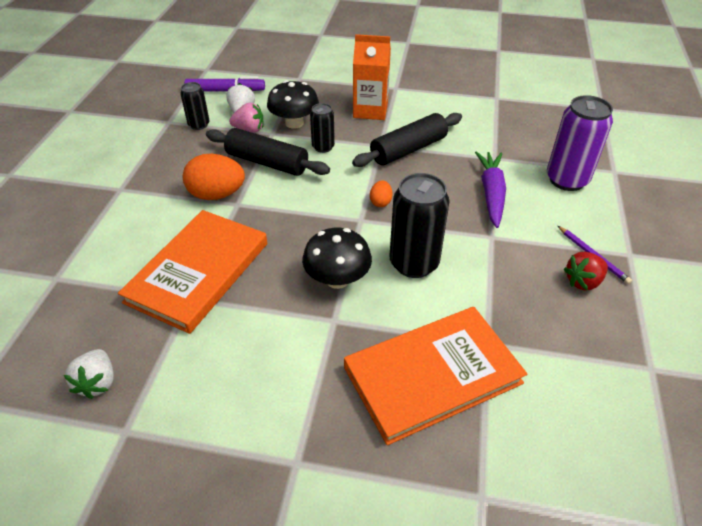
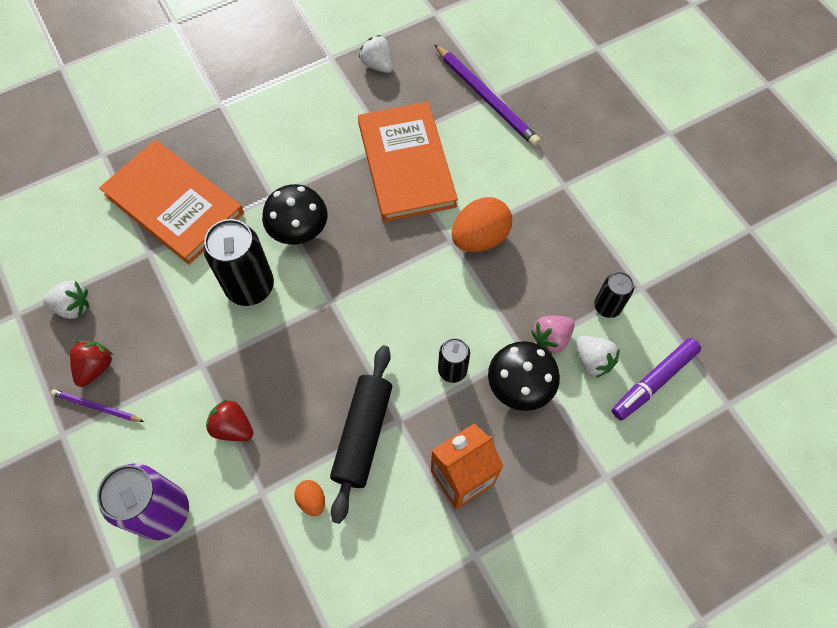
camera: 140 degrees right, 20 degrees up
black rolling pin [206,128,330,176] -> none
orange book [344,307,527,445] -> orange book turned 75 degrees counterclockwise [99,140,244,265]
orange egg [370,180,393,207] -> orange egg moved to [295,480,325,516]
purple carrot [475,151,506,228] -> red strawberry [206,399,253,441]
none -> white strawberry [43,281,89,319]
none -> purple pencil [434,44,540,147]

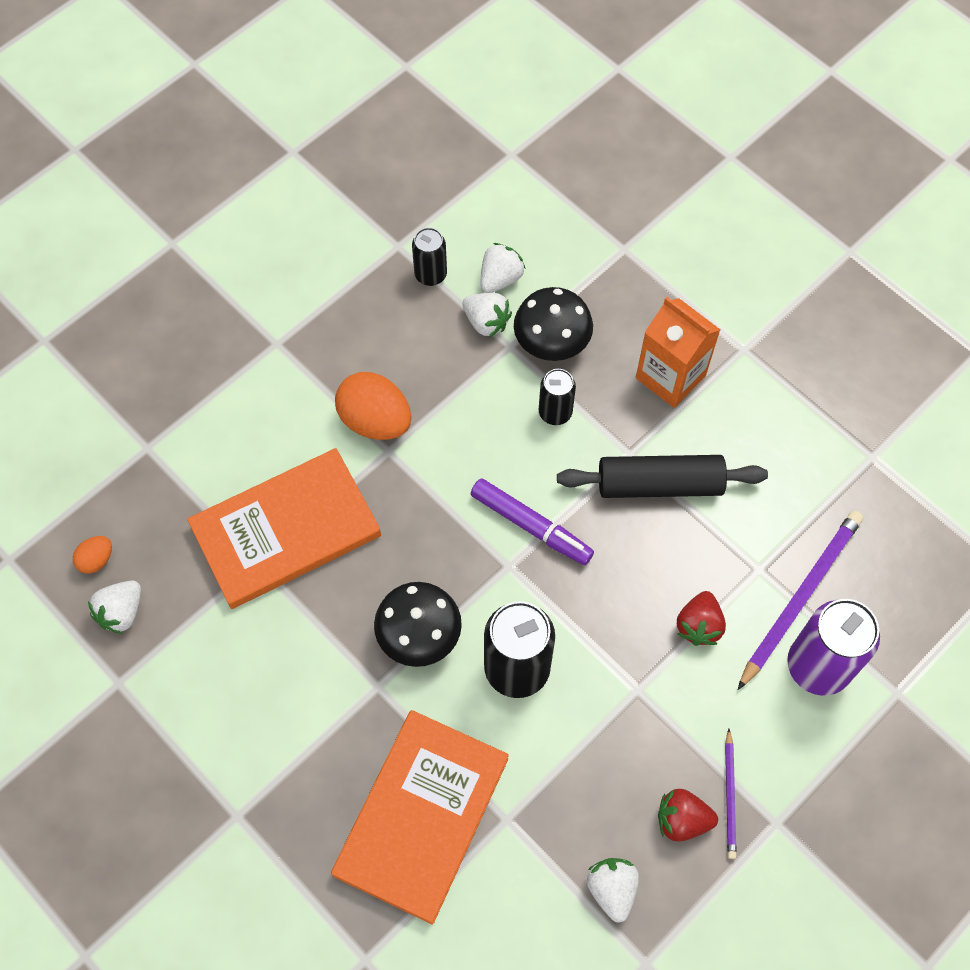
camera: 105 degrees left, 0 degrees up
orange egg [295,480,325,516] -> orange egg moved to [73,536,112,574]
purple pencil [434,44,540,147] -> purple pencil moved to [738,510,863,690]
pink strawberry [531,316,575,355] -> white strawberry [462,293,512,338]
purple marker [612,338,701,420] -> purple marker moved to [471,478,594,565]

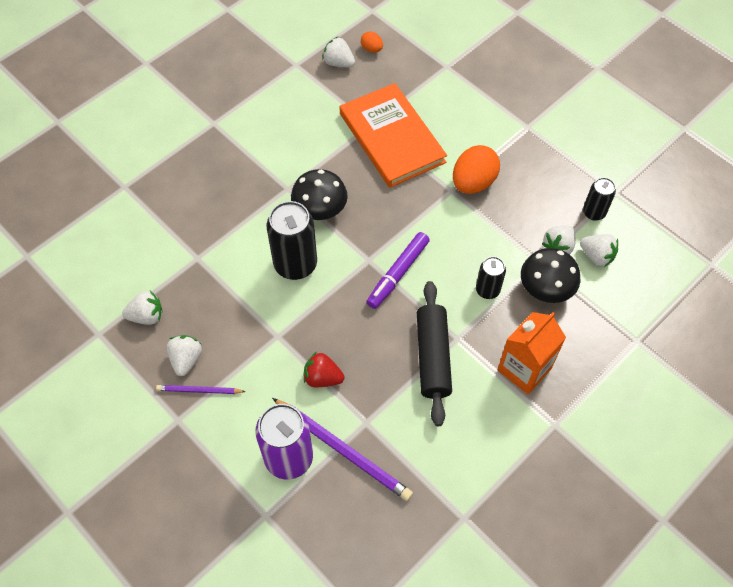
camera: 90 degrees right, 5 degrees down
orange book [331,710,509,925] -> none
red strawberry [658,789,718,842] -> white strawberry [166,335,202,376]

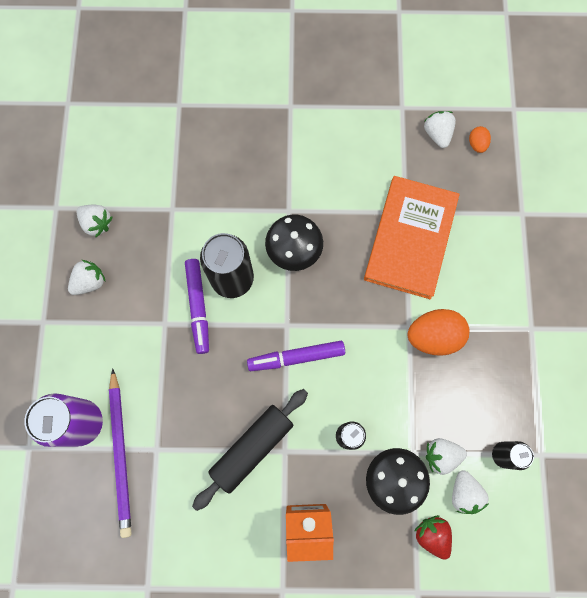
camera: 45 degrees right, 15 degrees up
purple pencil [156,385,246,394] -> none
red strawberry [304,352,345,387] -> red strawberry moved to [414,515,452,560]
none -> purple marker [185,259,209,354]

